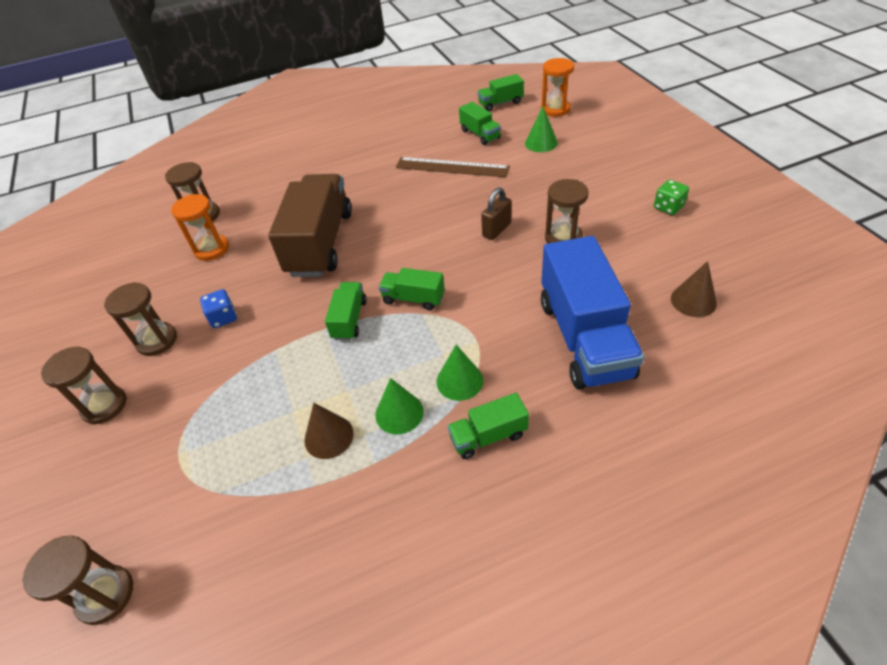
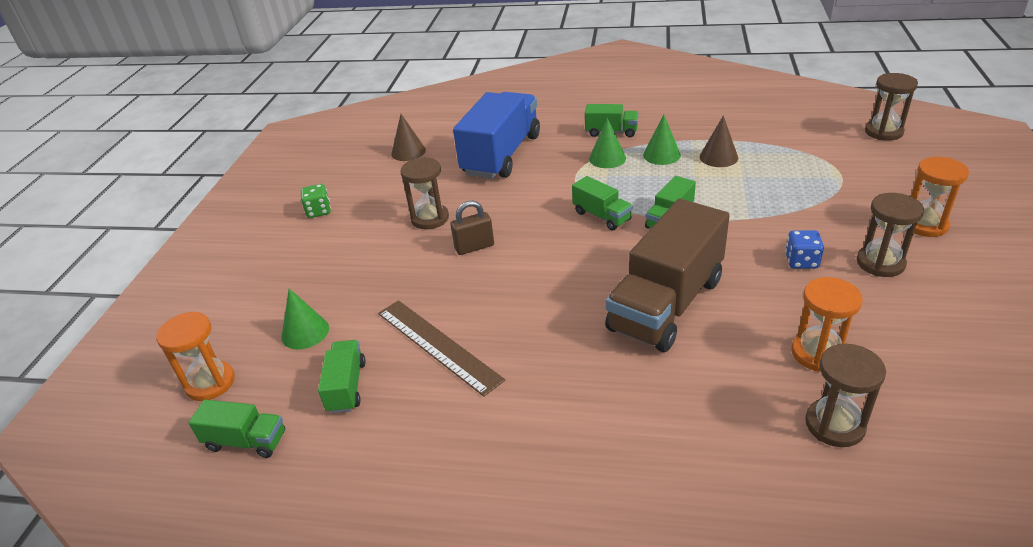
camera: 150 degrees left, 10 degrees down
brown hourglass [41,347,127,424] -> orange hourglass [911,157,969,237]

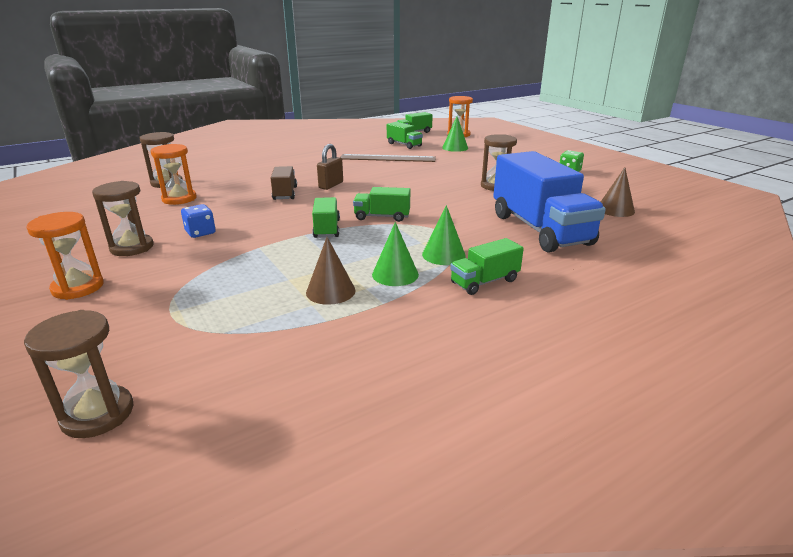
camera: 135 degrees right, 10 degrees down
brown padlock [450,200,494,255] -> brown padlock moved to [317,144,343,190]
brown truck [605,199,730,352] -> brown truck [271,166,297,200], size x0.47

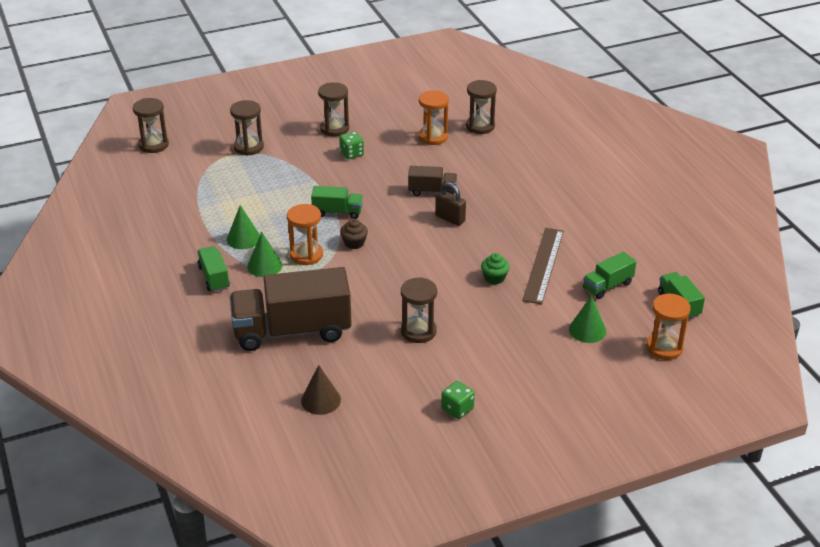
camera: 100 degrees right, 10 degrees up
orange hourglass [26,212,104,300] -> orange hourglass moved to [287,204,323,265]
blue dice [181,204,216,238] -> green dice [339,131,364,159]
brown cone [306,237,356,305] -> none
green truck [353,187,410,222] -> brown cupcake [340,219,368,249]
blue truck [493,151,606,253] -> brown truck [230,267,352,351]
none -> brown hourglass [230,100,264,156]
none -> green cupcake [481,253,510,285]

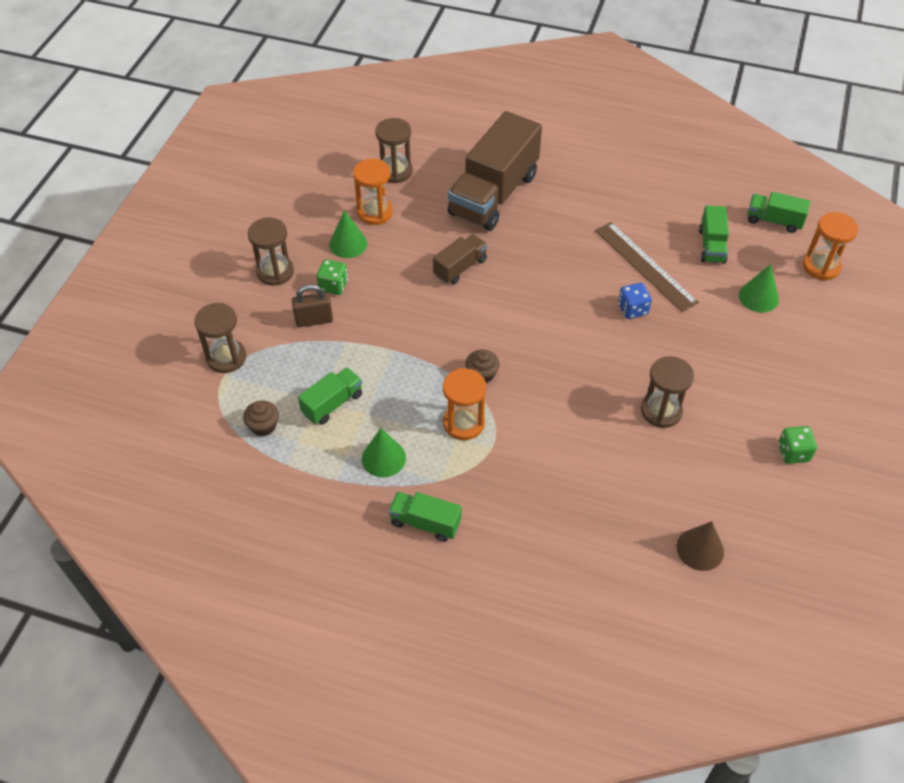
camera: 50 degrees left, 15 degrees up
brown hourglass [133,98,169,153] -> none
brown truck [230,267,352,351] -> brown truck moved to [448,111,542,231]
green cone [247,232,282,277] -> green cone moved to [329,210,367,258]
green truck [311,186,363,219] -> green truck moved to [298,367,362,425]
brown padlock [435,182,466,226] -> brown padlock moved to [292,284,333,327]
green cupcake [481,253,510,285] -> blue dice [618,283,652,319]
none -> brown cupcake [243,401,279,436]

